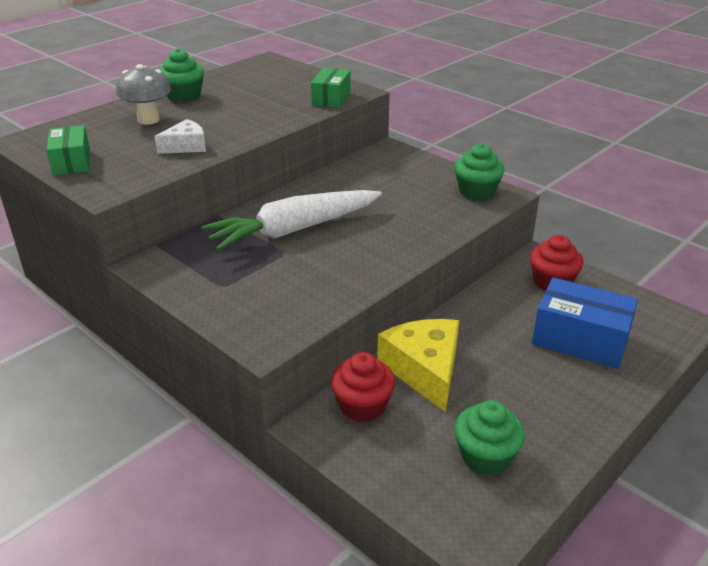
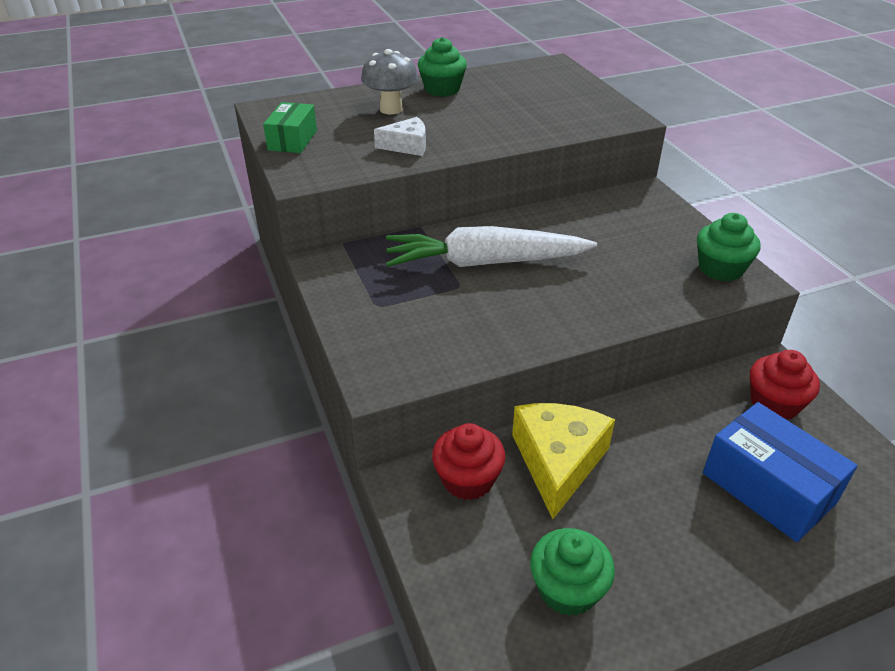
camera: 25 degrees right, 5 degrees up
green box [311,68,351,108] -> none

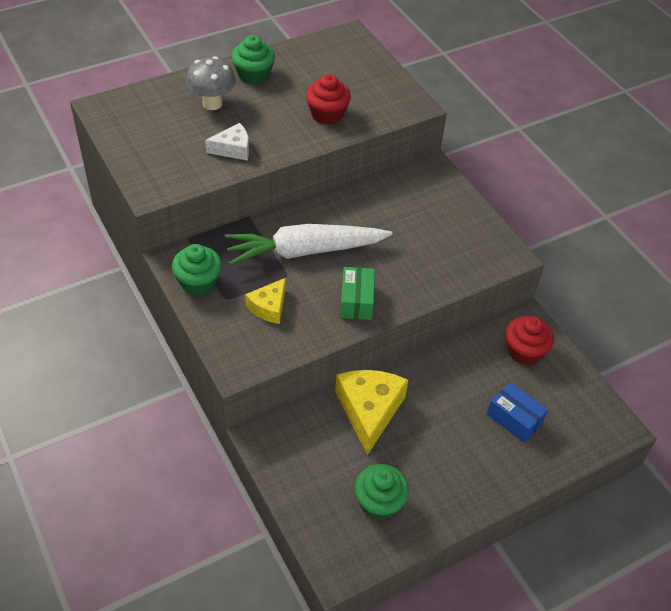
camera: 10 degrees left, 10 degrees up
green box [263,102,317,153] -> green box moved to [340,267,375,320]
red cupcake [432,423,506,500] -> red cupcake moved to [306,74,351,125]
green cupcake [697,213,761,282] -> green cupcake moved to [172,244,222,296]
blue box [703,402,858,542] -> blue box [487,382,548,443], size x0.63
none -> yellow cheese [245,278,286,324]

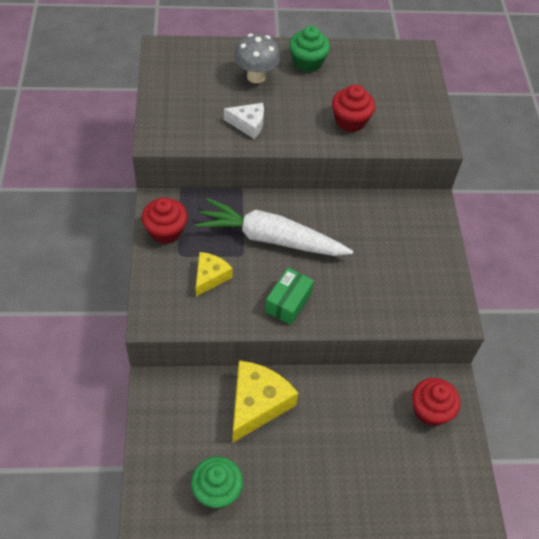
camera: 25 degrees right, 5 degrees up
green cupcake [172,244,222,296] -> red cupcake [142,198,188,244]
yellow cheese [245,278,286,324] -> yellow cheese turned 150 degrees clockwise [196,252,233,297]
blue box [487,382,548,443] -> none

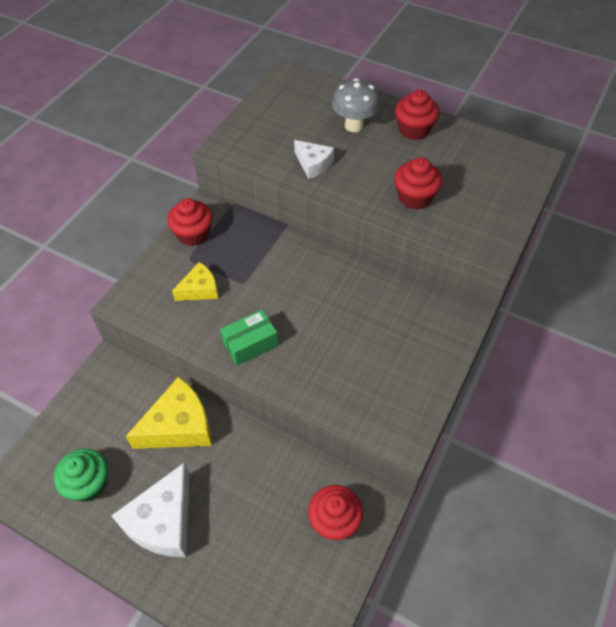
camera: 35 degrees right, 0 degrees up
white carrot [195,198,353,256] -> none
green cupcake [289,26,330,72] -> red cupcake [395,90,439,140]
none -> white cheese [111,462,190,557]

